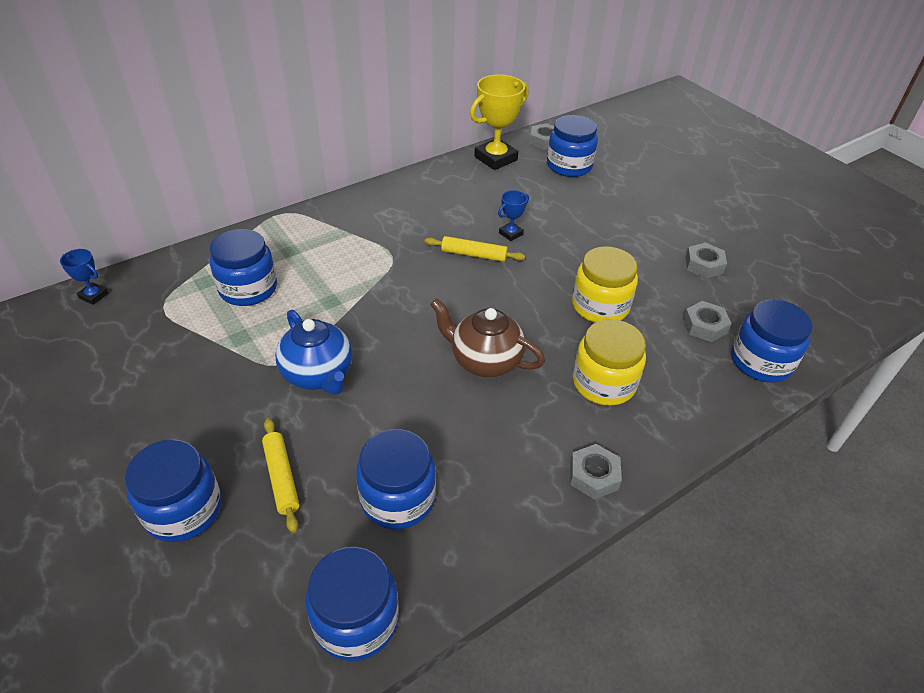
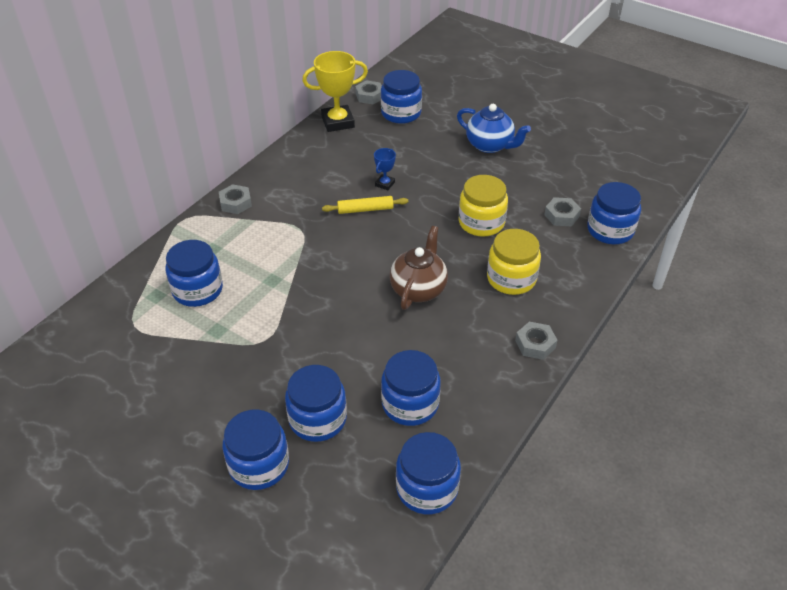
camera: 20 degrees left, 0 degrees up
blue trophy [60,249,108,305] -> none
yellow rolling pin [262,418,299,533] -> blue jar [285,365,347,442]
blue teapot [275,310,352,395] -> blue teapot moved to [457,104,531,153]
brown teapot [430,298,545,377] -> brown teapot turned 105 degrees clockwise [389,226,448,310]
yellow trophy [470,74,529,170] -> yellow trophy turned 45 degrees clockwise [302,51,368,132]
grey nut [685,243,727,278] -> grey nut moved to [219,184,252,214]

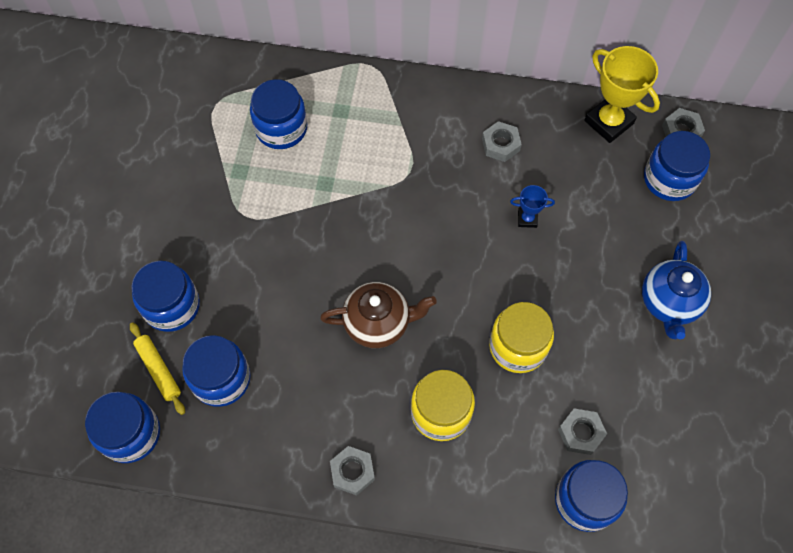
camera: 65 degrees right, 20 degrees up
grey nut [219,184,252,214] -> grey nut moved to [482,121,522,162]
blue jar [222,410,289,490] -> none
yellow rolling pin [322,196,408,214] -> yellow rolling pin moved to [130,322,185,415]

